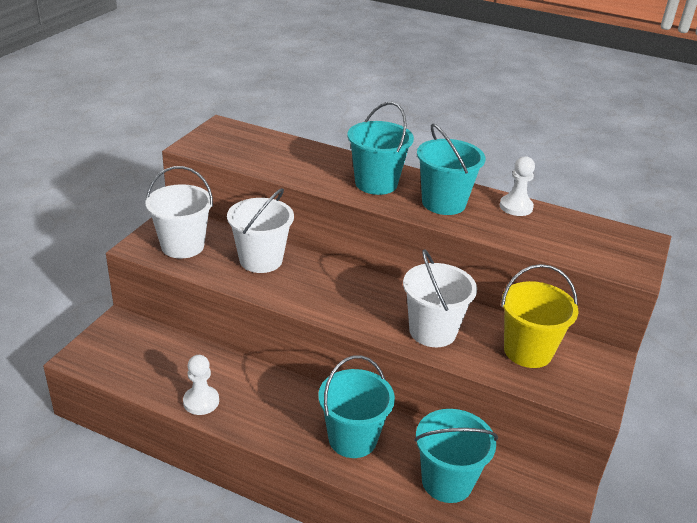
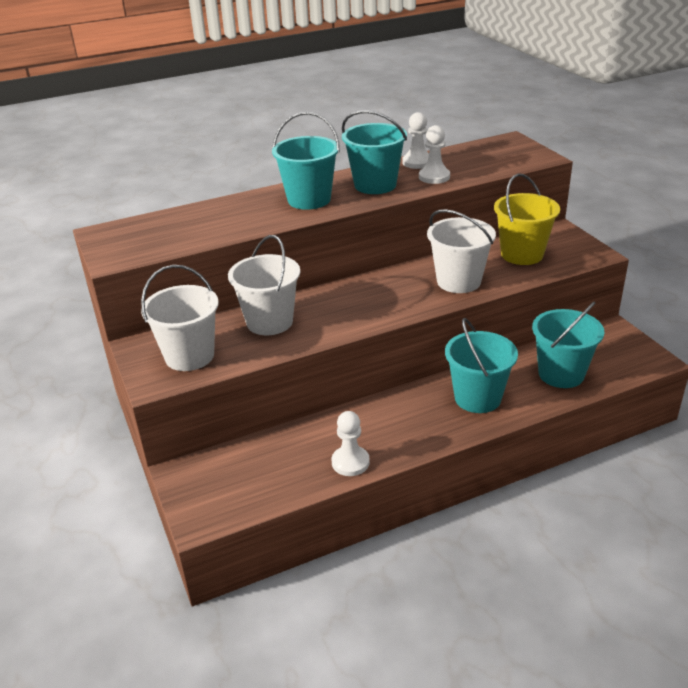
camera: 45 degrees left, 0 degrees up
none -> white pawn [419,125,450,184]

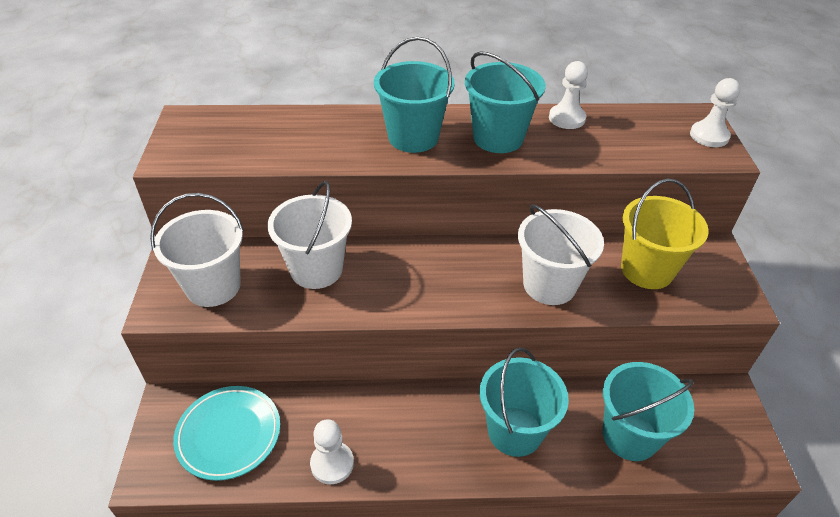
camera: 20 degrees right, 10 degrees up
white pawn [419,125,450,184] -> white pawn moved to [690,78,741,147]
none -> turquoise plate [173,386,280,481]

